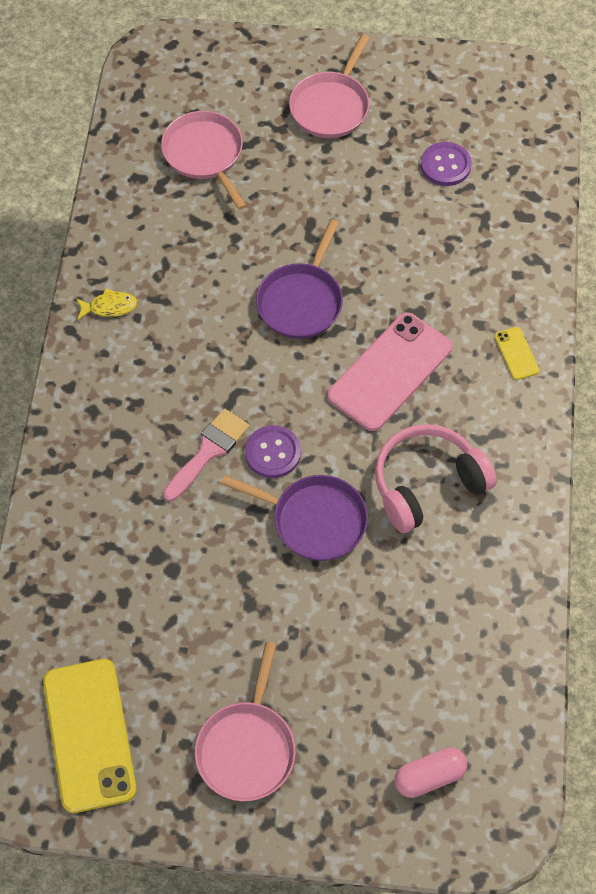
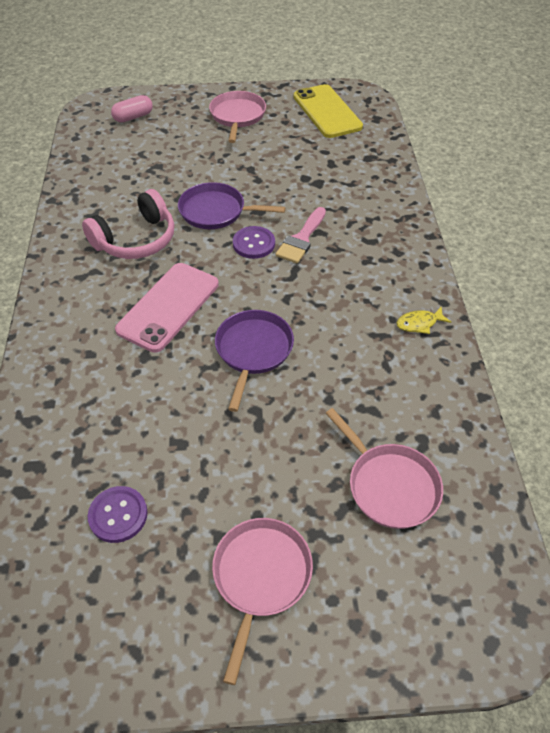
camera: 170 degrees right, 10 degrees down
yellow phone [494,327,539,380] -> none

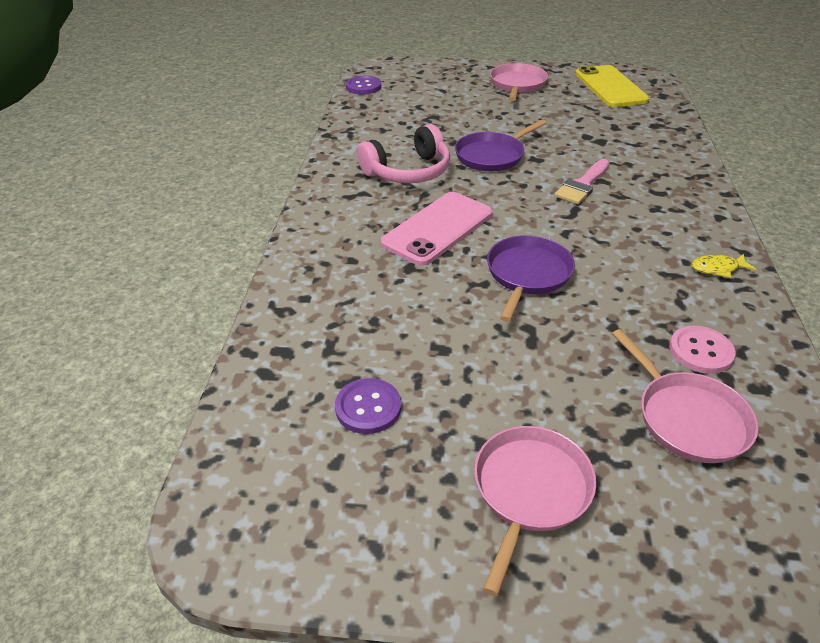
camera: 10 degrees right, 10 degrees down
pink capsule [111,95,153,123] -> none
purple pan [178,182,286,229] -> purple pan turned 60 degrees counterclockwise [455,119,547,171]
purple button [233,226,275,259] -> purple button moved to [346,76,381,94]
none -> pink button [669,326,735,374]

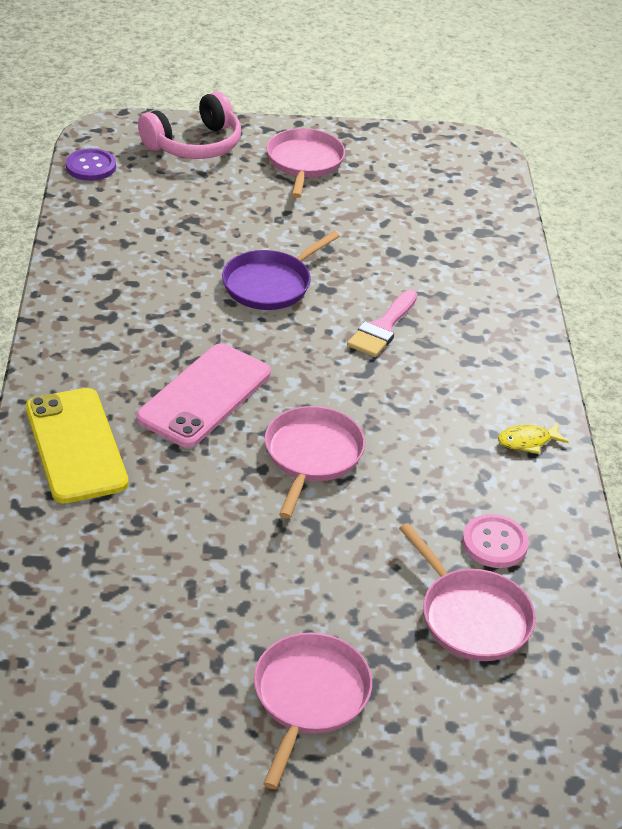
camera: 10 degrees left, 0 degrees up
purple button [335,378,401,434] -> none
pink headphones [357,124,450,183] -> pink headphones moved to [138,91,241,159]
purple pan [487,235,575,322] -> pink pan [265,406,365,518]
yellow phone [575,65,649,107] -> yellow phone moved to [26,388,128,503]

